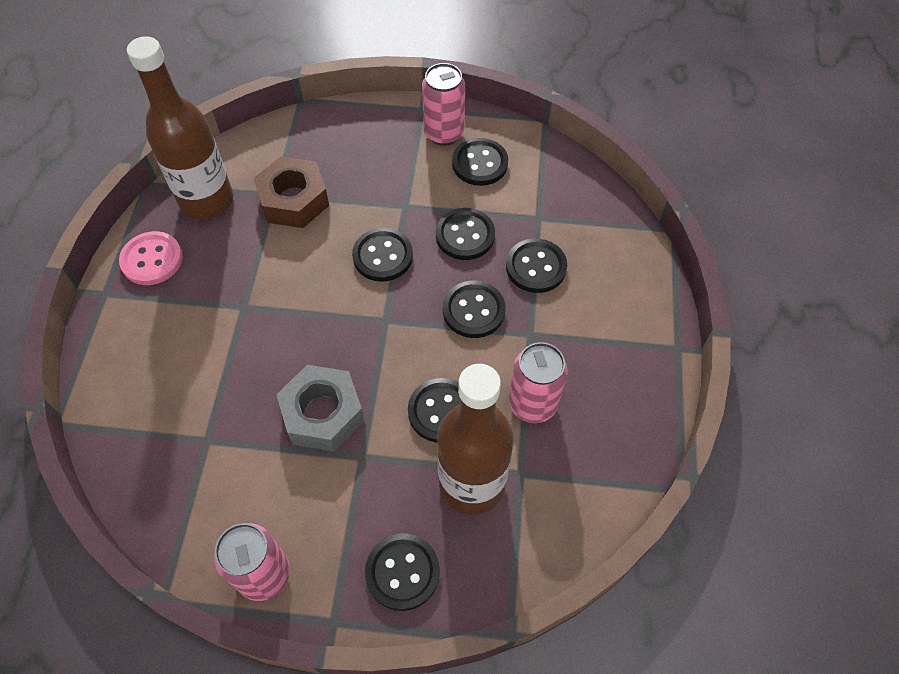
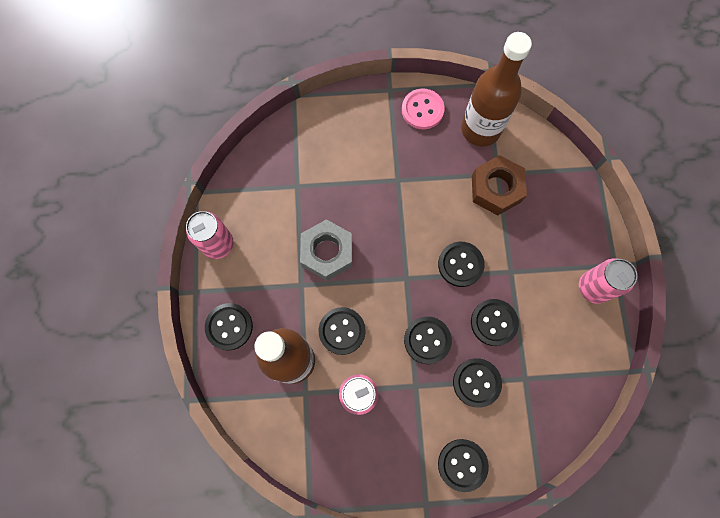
camera: 80 degrees right, 15 degrees up
black button [452,138,508,186] -> black button moved to [438,439,489,492]

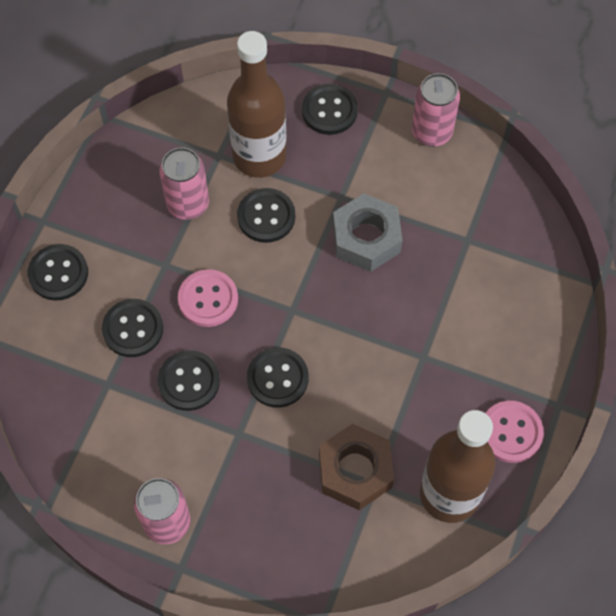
camera: 115 degrees right, 10 degrees down
black button [404,317,452,364] -> pink button [178,269,238,327]

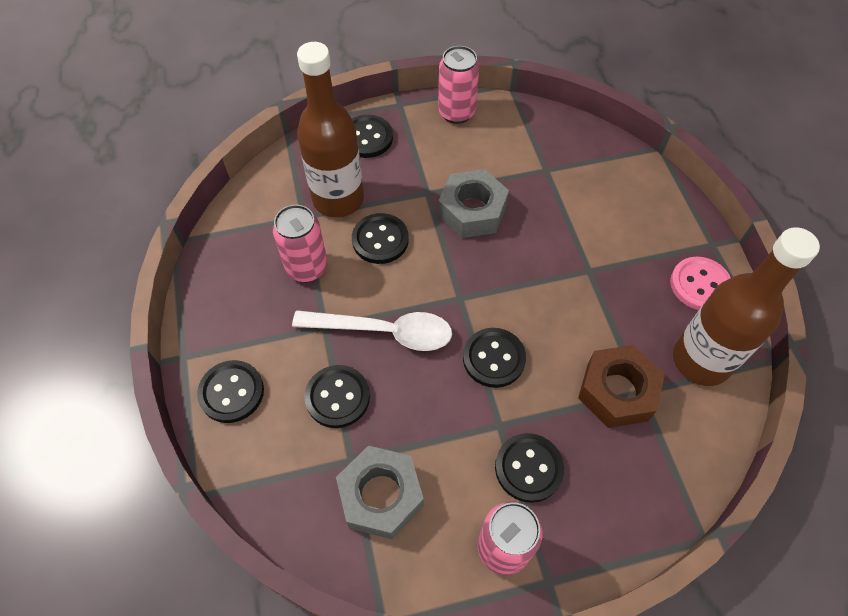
camera: 35 degrees left, 5 degrees down
black button [157,350,220,411] -> black button moved to [495,433,564,503]
pink button [178,269,238,327] -> white spoon [292,310,452,351]
none -> grey nut [336,446,424,539]

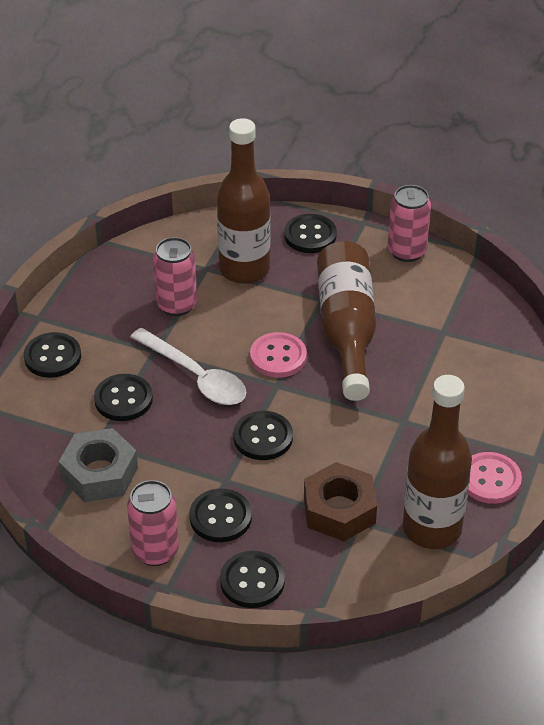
camera: 35 degrees right, 15 degrees down
black button [352,213,409,264] -> black button moved to [220,551,285,608]
grey nut [438,169,509,238] -> brown bottle [317,241,376,401]
none -> pink button [250,332,307,378]

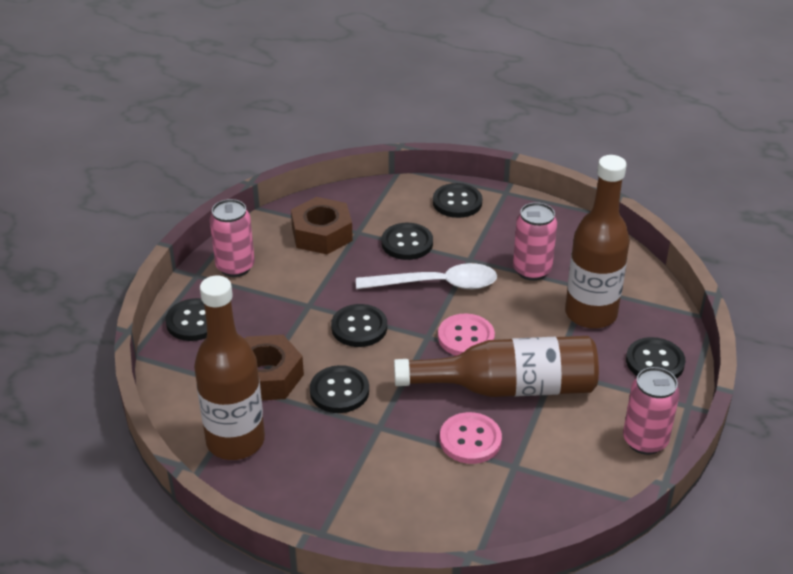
camera: 90 degrees right, 5 degrees down
grey nut [59,428,138,502] -> brown nut [291,197,353,254]
white spoon [130,328,246,405] -> white spoon turned 135 degrees counterclockwise [356,263,497,289]
black button [189,488,252,542] -> black button moved to [310,365,369,413]
pink button [468,452,522,504] -> pink button moved to [440,412,502,464]

